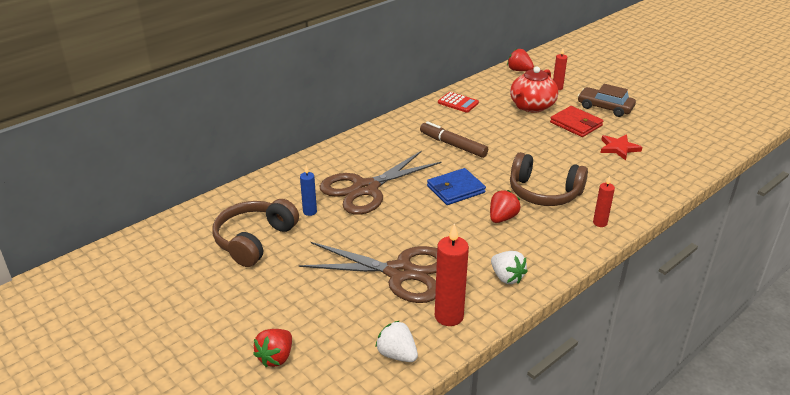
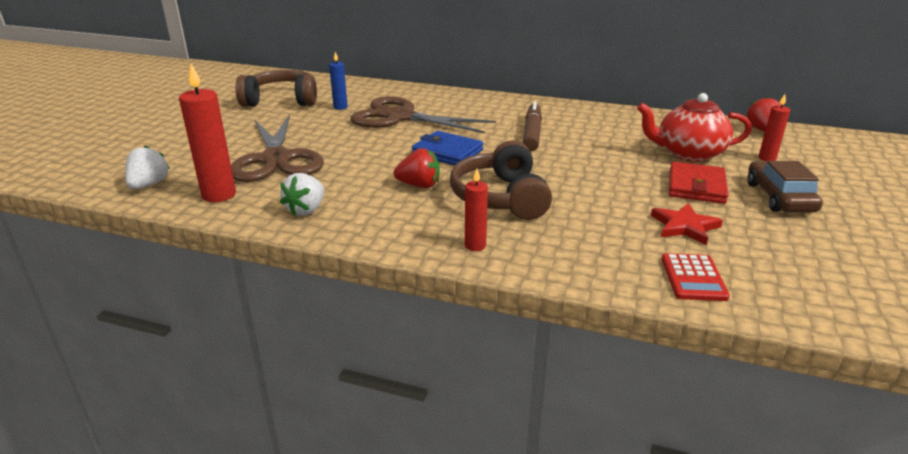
camera: 60 degrees right, 5 degrees down
red strawberry [253,329,292,367] -> none
red calculator [438,92,479,113] -> red calculator moved to [662,253,730,301]

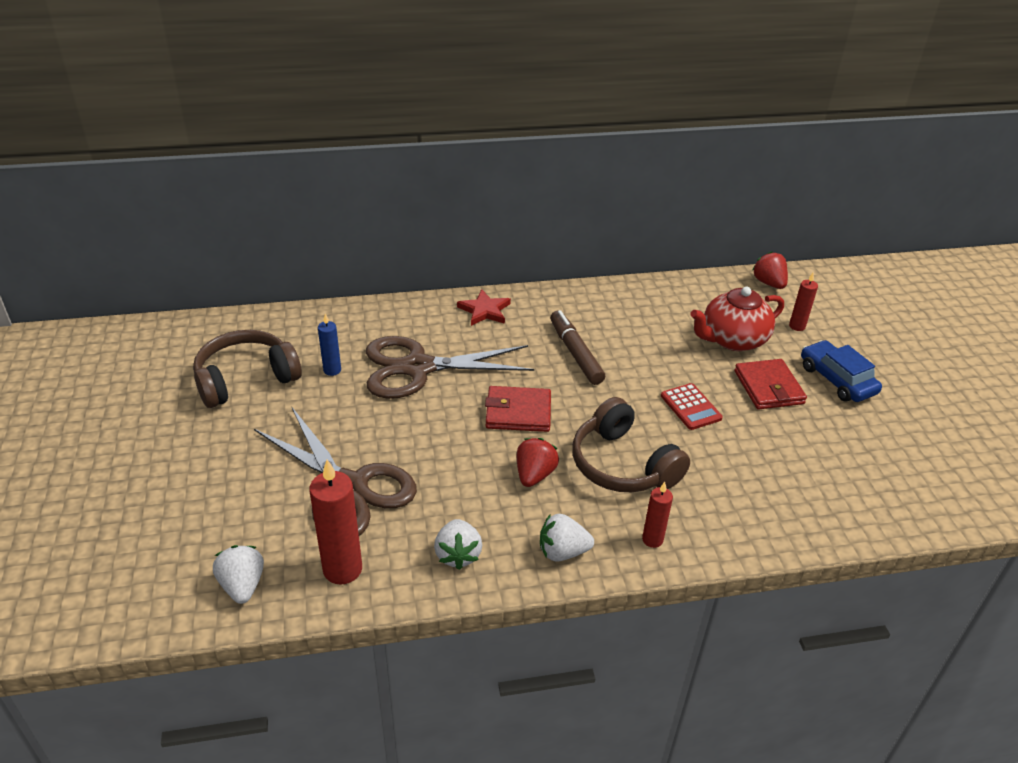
camera: 30 degrees left, 10 degrees up
red strawberry [394,148,440,188] -> red strawberry turned 45 degrees counterclockwise [517,438,559,487]
blue wallet [412,131,483,165] -> red wallet [485,386,551,432]
red star [651,203,723,245] -> red star moved to [457,289,511,326]
red calculator [662,253,730,301] -> red calculator moved to [661,383,723,430]
brown car [747,161,823,212] -> blue car [801,340,882,402]
none -> white strawberry [540,514,594,562]

